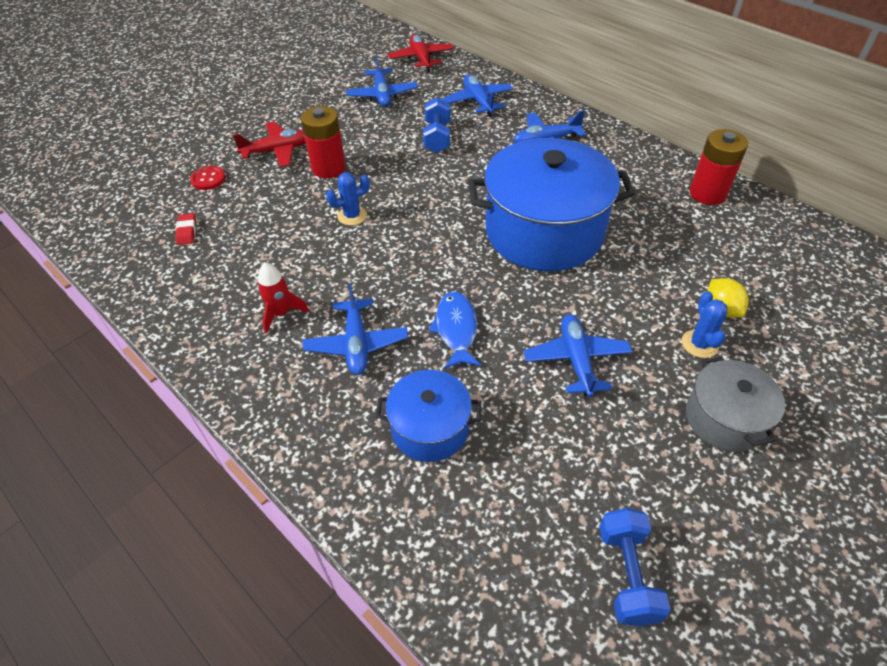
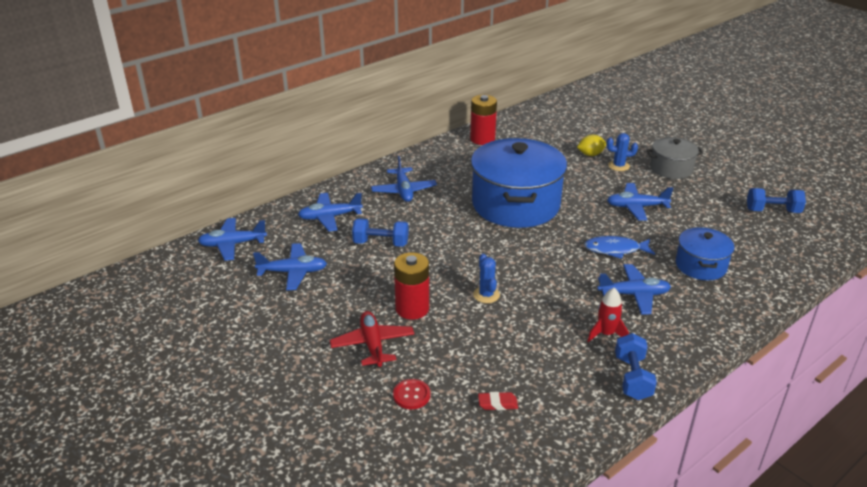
camera: 85 degrees left, 15 degrees down
red plane [387,34,454,72] -> blue plane [198,218,267,261]
none -> blue dumbbell [615,333,657,400]

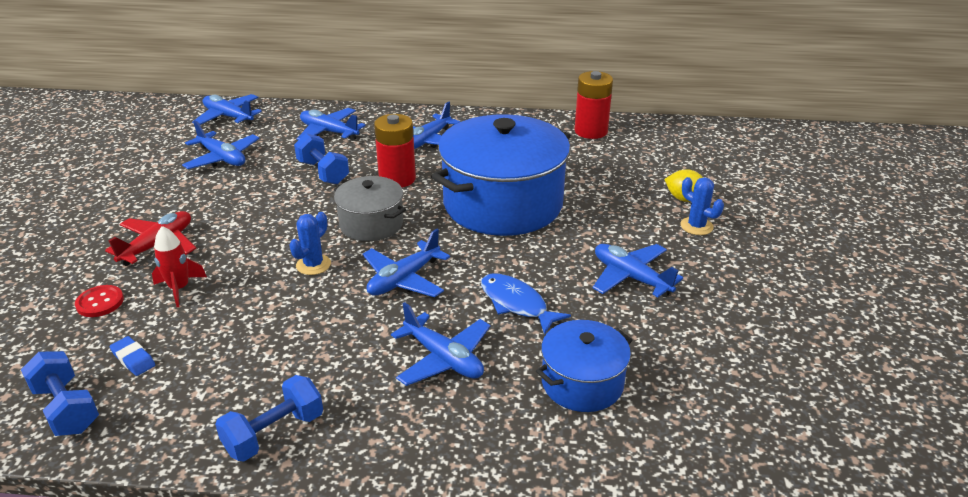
camera: 45 degrees right, 0 degrees up
red battery [394,252,429,320] -> red battery moved to [374,114,416,188]
red eraser [478,392,518,410] -> blue eraser [110,336,155,376]
red rocket [588,288,629,342] -> red rocket moved to [152,226,207,307]
grey pot [646,137,703,179] -> grey pot moved to [334,176,406,241]
blue dumbbell [747,188,806,213] -> blue dumbbell moved to [21,351,99,436]
none -> blue plane [363,229,450,297]

